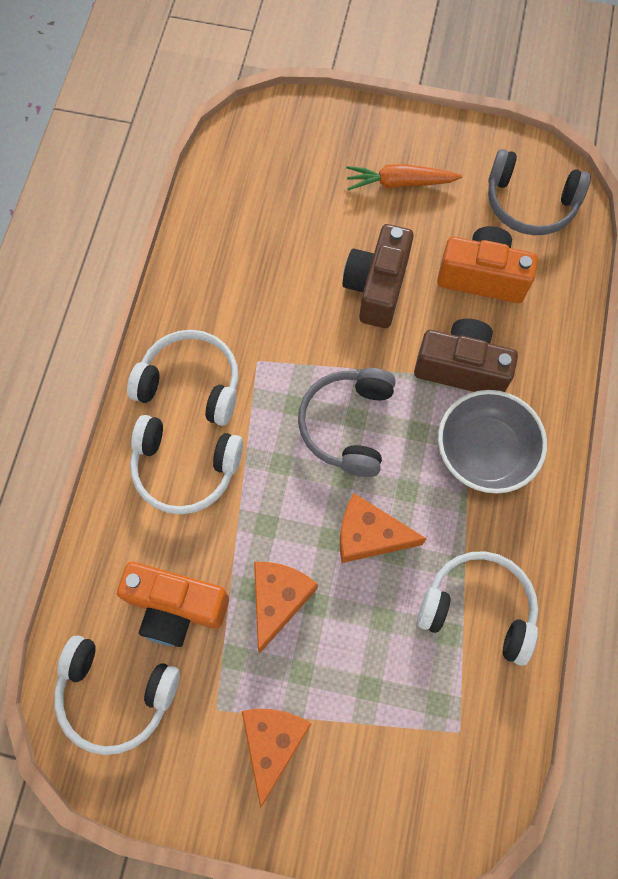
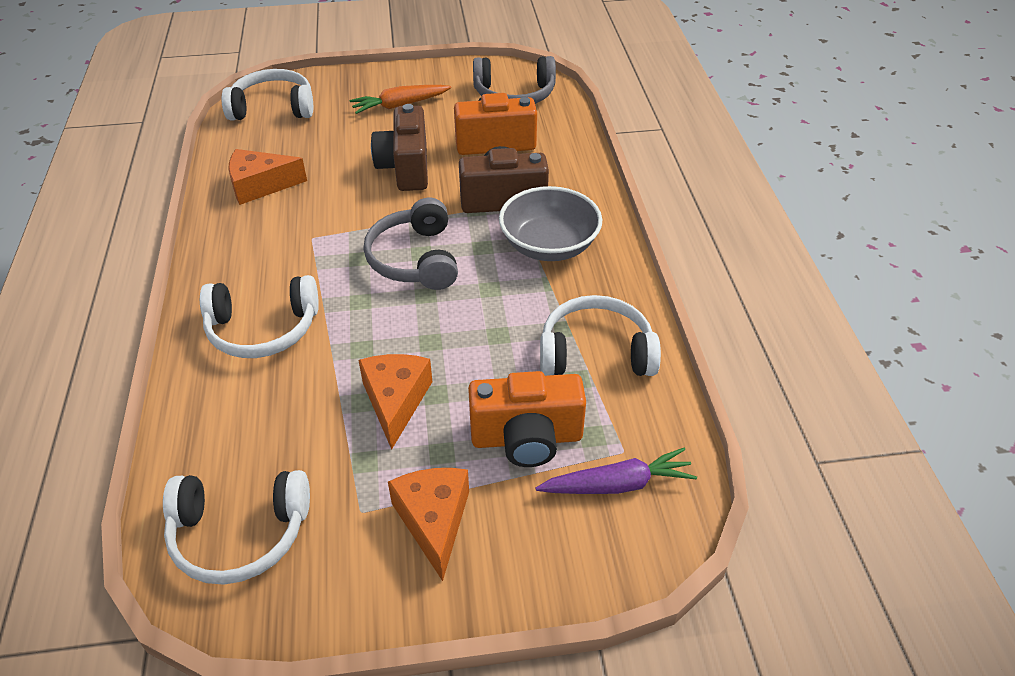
camera: 20 degrees left, 25 degrees down
orange camera [117,562,229,647] -> orange camera moved to [468,371,586,467]
white headphones [127,330,239,426] -> white headphones moved to [222,69,313,121]
orange cheese [340,493,427,563] -> orange cheese moved to [228,149,307,205]
none -> purple carrot [536,448,697,494]

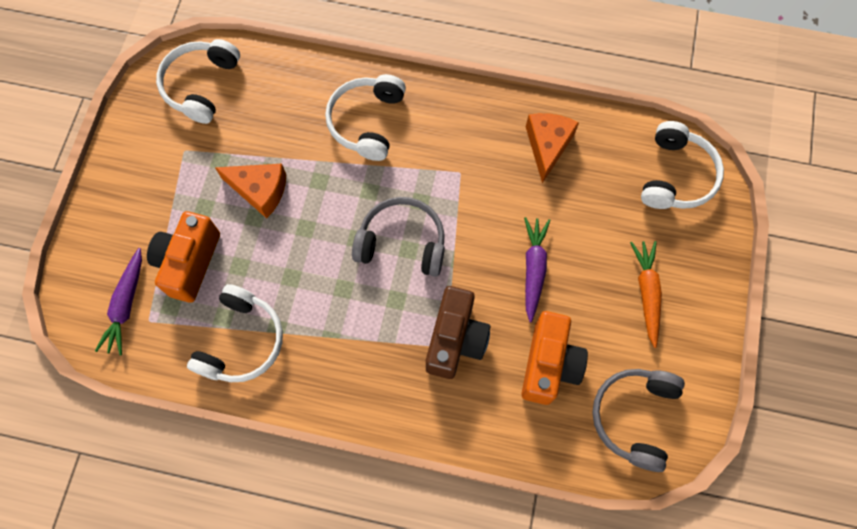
camera: 110 degrees right, 25 degrees up
brown camera [371,104,428,191] -> purple carrot [524,217,550,322]
orange cheese [388,468,469,581] -> none
grey bowl [499,186,602,261] -> none

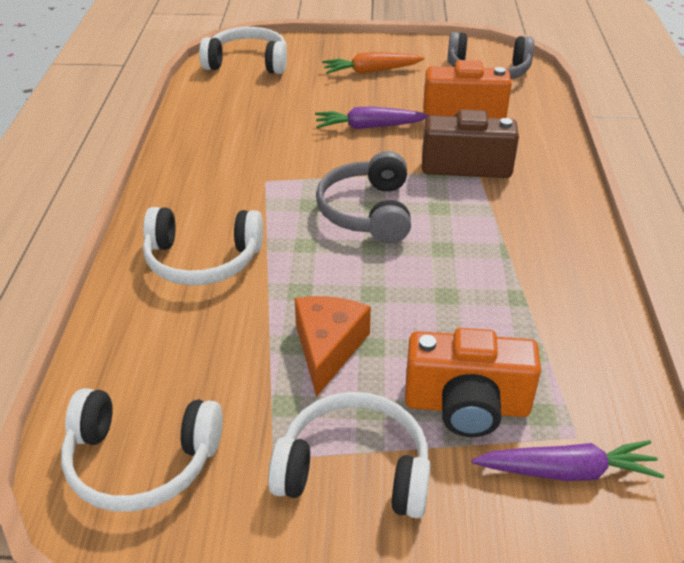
camera: 100 degrees left, 30 degrees down
white headphones [187,284,283,382] -> white headphones moved to [268,392,431,518]
orange cheese [526,113,579,183] -> none

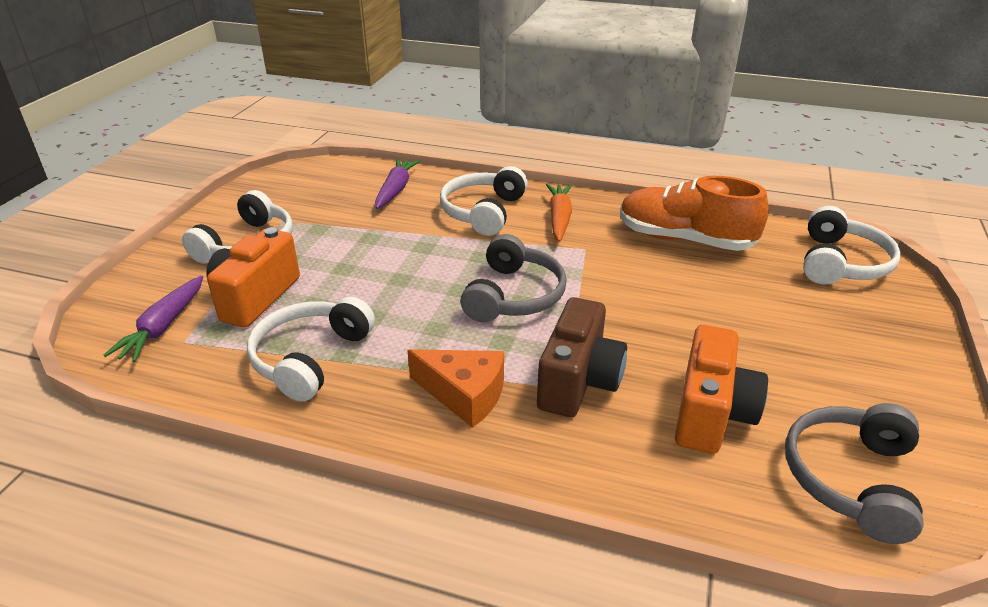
camera: 105 degrees right, 5 degrees down
white headphones [61,388,223,512] -> white headphones moved to [247,296,375,402]
orange cheese [294,296,371,397] -> orange cheese moved to [407,349,504,428]
purple carrot [315,106,430,129] -> purple carrot moved to [375,158,420,209]
grey headphones [316,151,411,244] -> grey headphones turned 90 degrees clockwise [461,234,567,322]
orange carrot [322,52,425,74] -> orange carrot moved to [546,184,572,242]
none -> orange shoe [620,176,769,251]

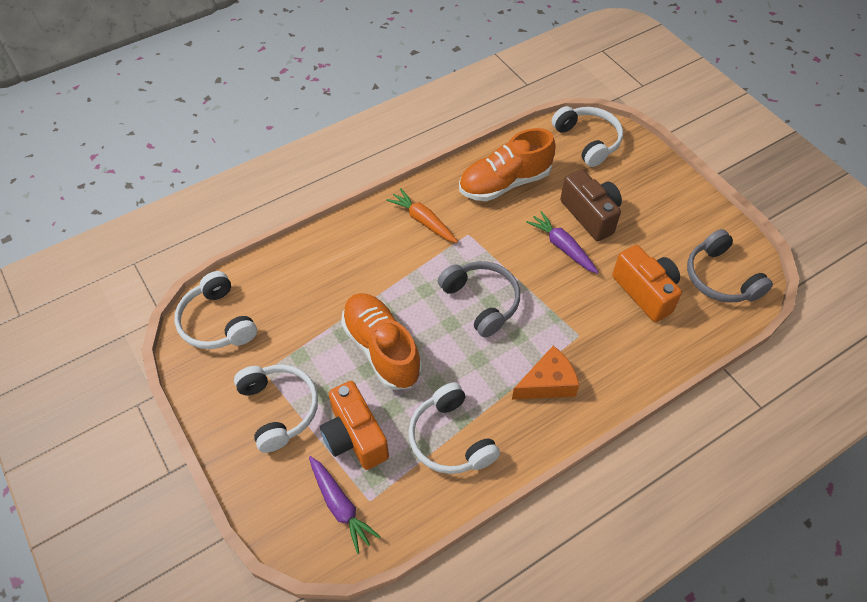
camera: 50 degrees left, 20 degrees up
purple carrot [375,158,420,209] -> purple carrot moved to [526,211,599,274]
white headphones [440,166,528,236] -> white headphones moved to [175,271,257,349]
brown camera [537,297,627,417] -> brown camera moved to [560,169,622,241]
none -> orange shoe [341,293,422,390]

